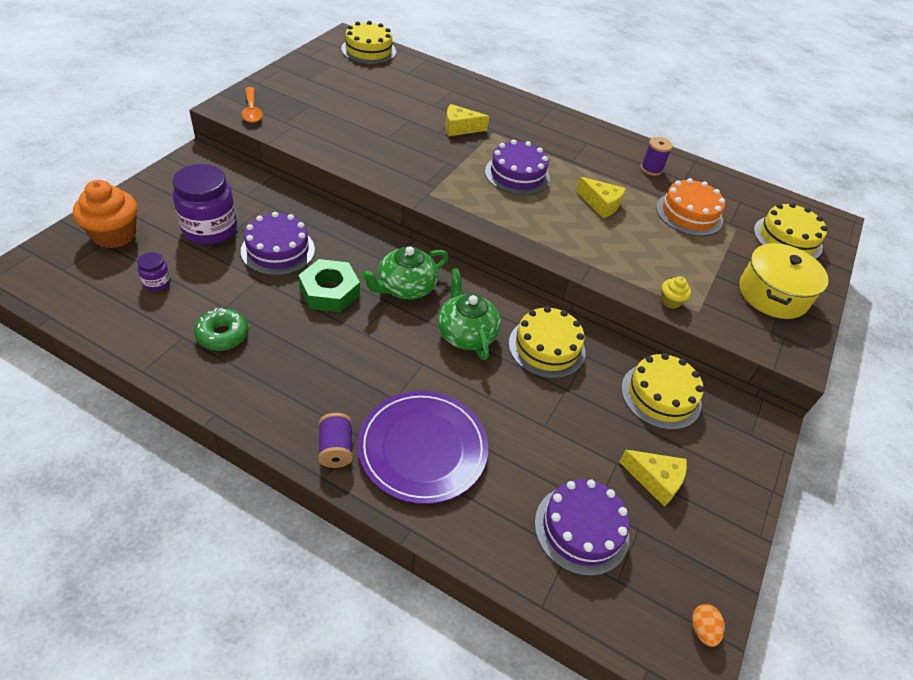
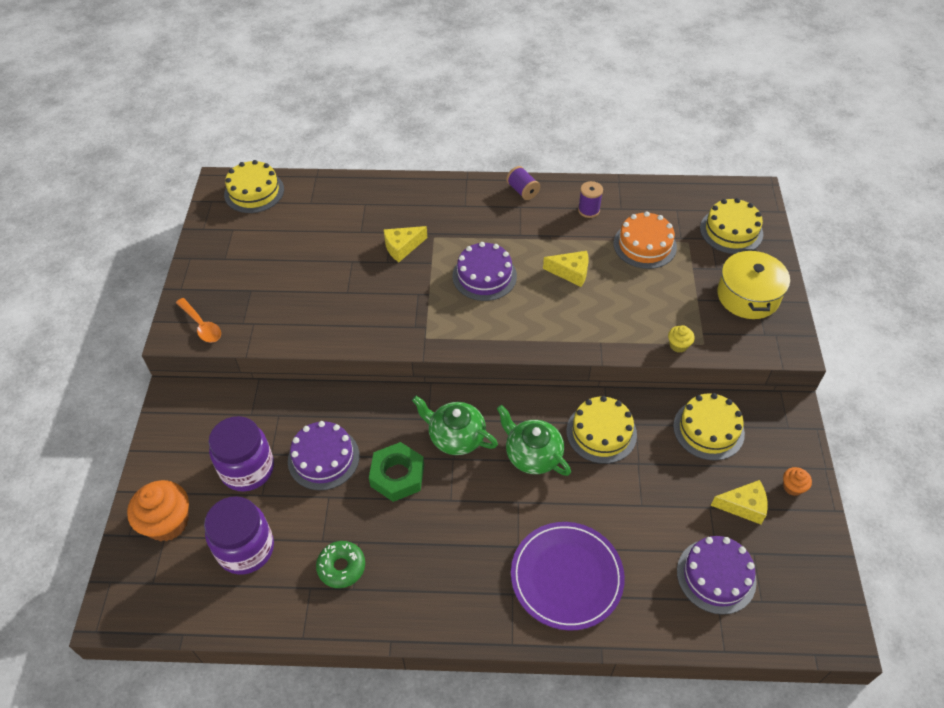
camera: 20 degrees left, 5 degrees up
purple jar [137,252,171,291] -> purple jar [204,496,274,575], size x2.18
purple spool [318,413,353,468] -> purple spool moved to [506,166,540,200]
green teapot [361,246,448,299] -> green teapot turned 90 degrees clockwise [412,396,498,455]
orange egg [692,604,725,647] -> none
none -> orange cupcake [783,467,812,496]

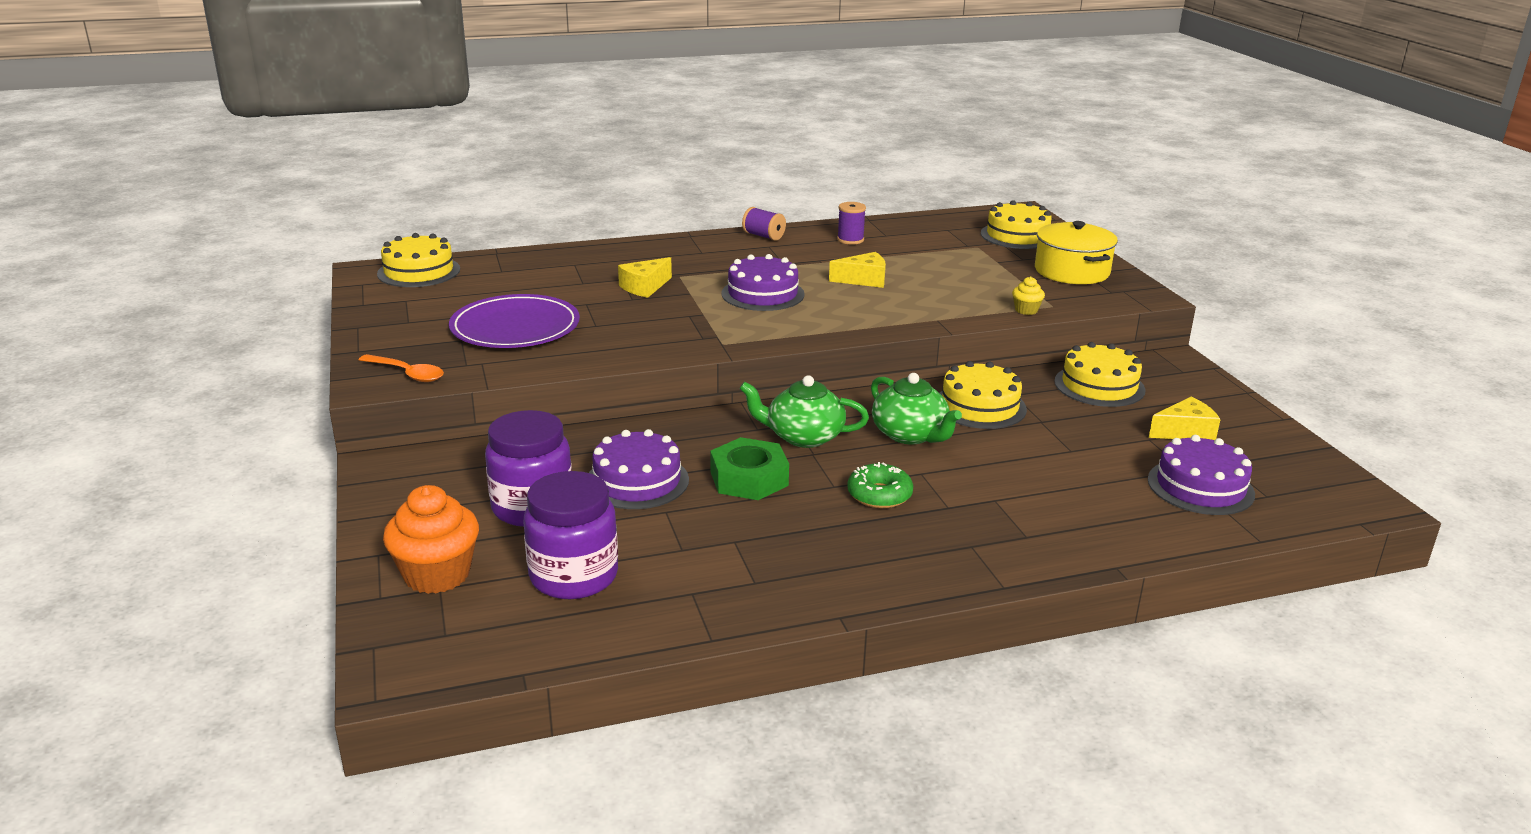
camera: 20 degrees left, 25 degrees down
green donut [316,541,365,588] -> green donut moved to [847,462,913,508]
green teapot [497,405,571,476] -> green teapot turned 150 degrees counterclockwise [871,373,962,444]
purple plate [511,522,625,631] -> purple plate moved to [449,294,580,348]
orange cake [613,212,677,269] -> none
orange cupcake [783,467,812,496] -> none

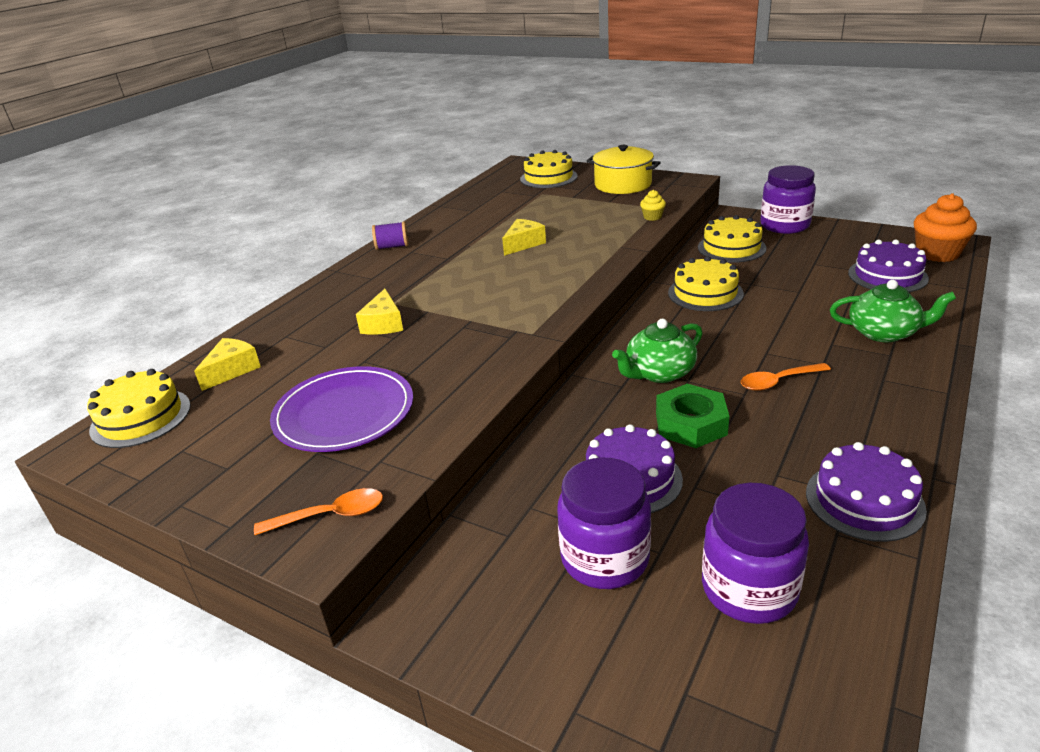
camera: 40 degrees left, 5 degrees up
orange cupcake [383,485,479,594] -> orange cupcake moved to [914,193,977,262]
purple cake [721,254,805,311] -> purple cake moved to [806,442,927,542]
purple spool [837,202,866,245] -> none
green donut [847,462,913,508] -> orange spoon [741,363,831,391]
green teapot [871,373,962,444] -> green teapot moved to [830,280,956,342]
yellow cheese [1149,397,1221,440] -> yellow cheese moved to [194,338,261,391]
none -> purple jar [760,165,816,234]

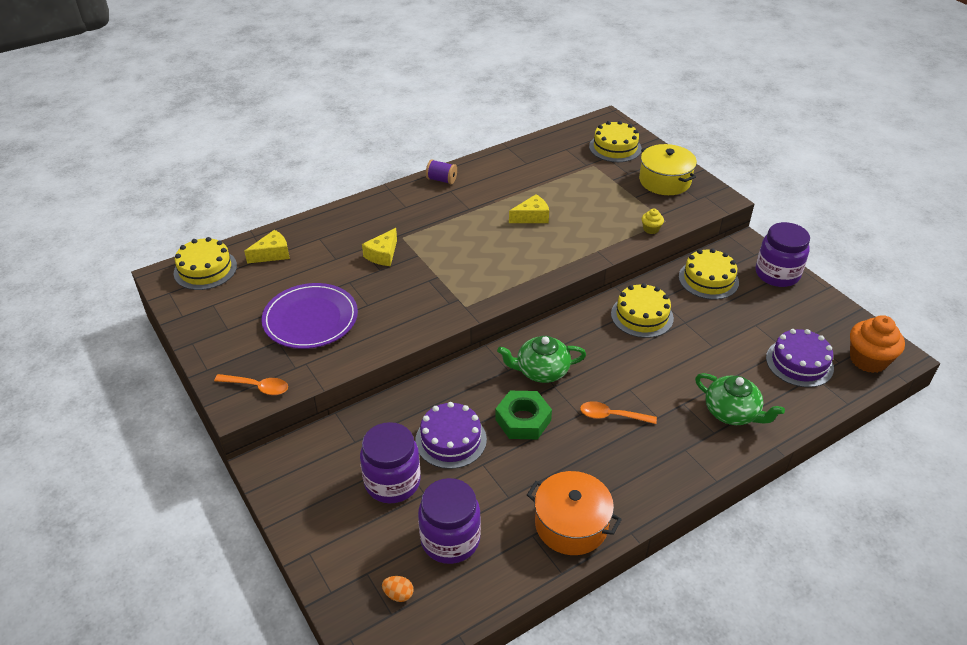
camera: 25 degrees right, 10 degrees up
purple cake [806,442,927,542] -> orange pot [527,471,622,555]
none -> orange egg [382,576,414,602]

